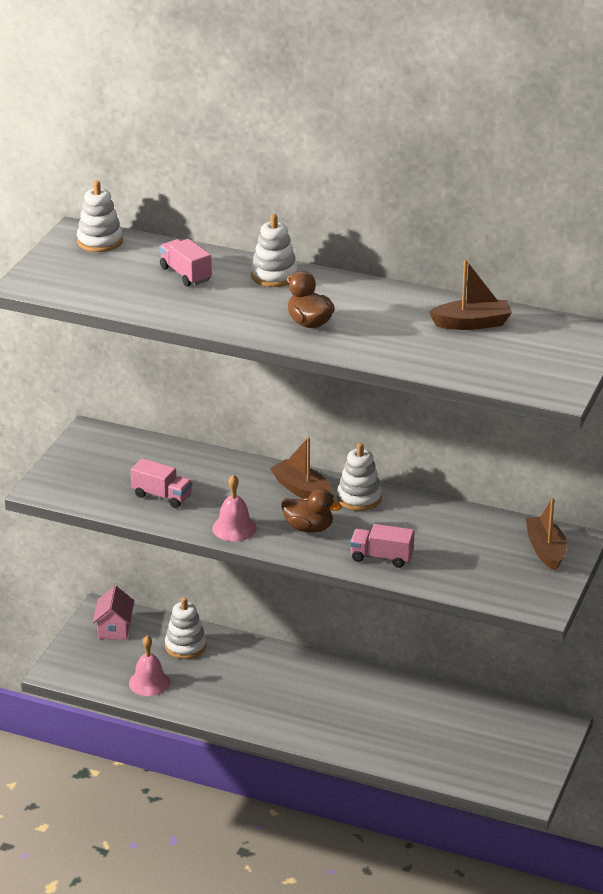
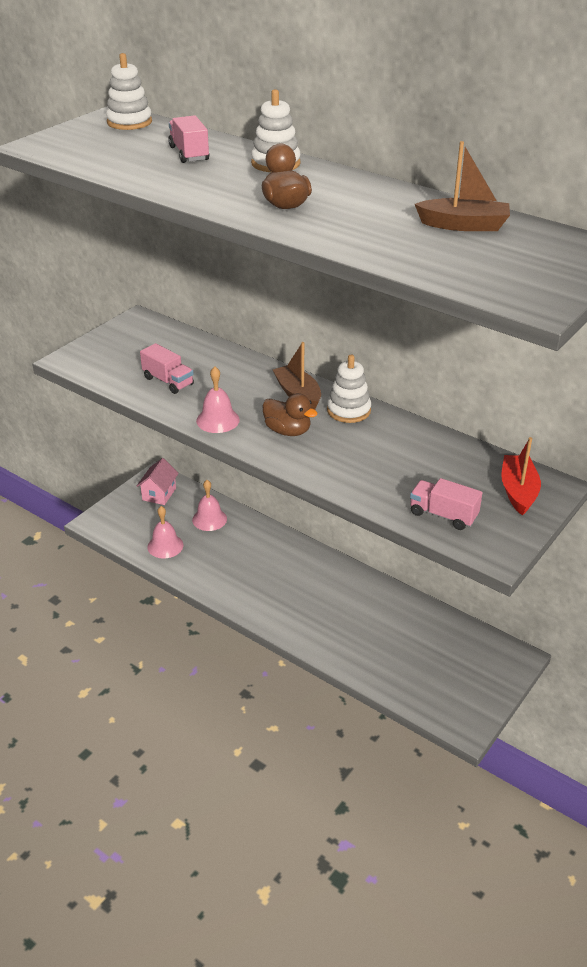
camera: 15 degrees right, 5 degrees up
white stacking toy [165,597,207,659] -> pink bell [192,480,227,531]
pink truck [350,524,414,568] -> pink truck moved to [410,478,482,530]
brown boat [526,498,567,571] -> red boat [501,437,541,516]

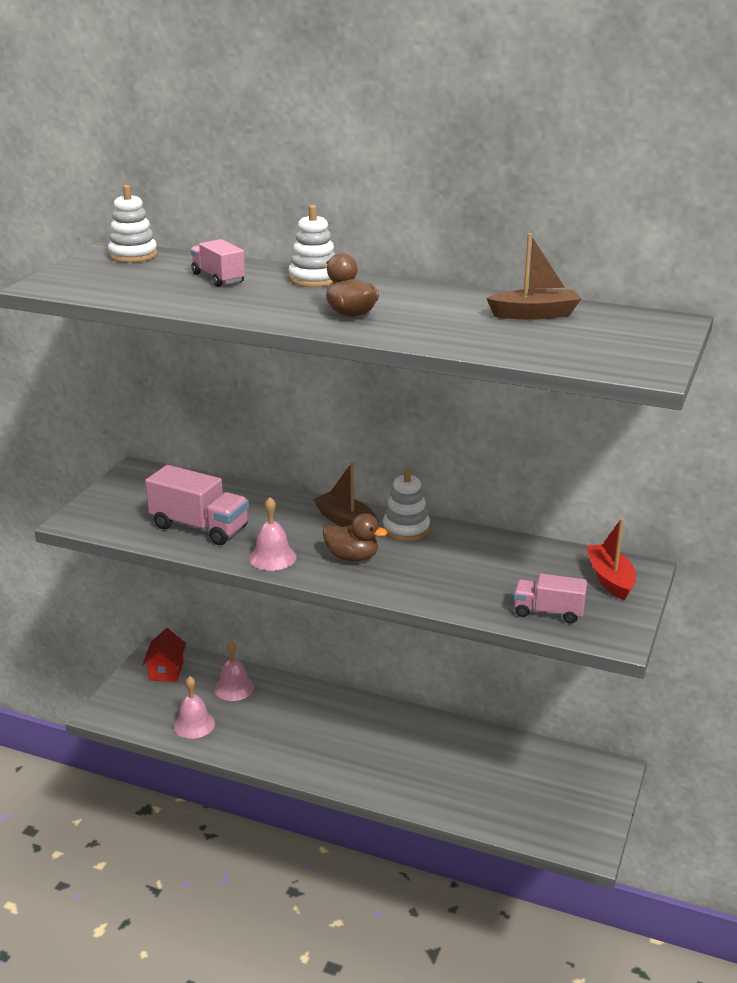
camera: 15 degrees left, 10 degrees down
pink house [137,458,179,505] -> red house [143,628,186,682]
pink truck [140,343,194,394] -> pink truck [145,465,249,545], size x1.59

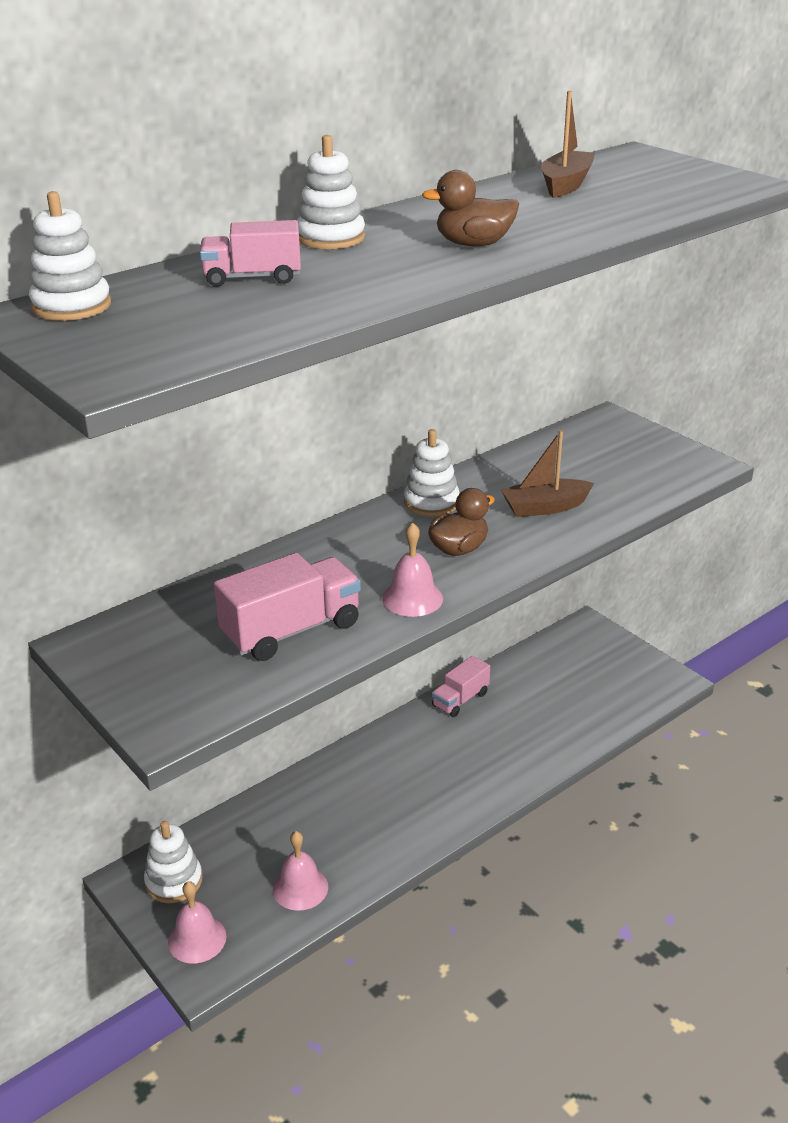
camera: 60 degrees left, 5 degrees up
red house [143,628,186,682] -> white stacking toy [144,821,202,903]
pink bell [214,641,254,701] -> pink bell moved to [168,881,227,964]
brown boat [313,462,377,527] -> brown boat moved to [501,430,594,517]
pink truck [514,574,587,623] -> pink truck moved to [432,656,490,717]
red boat [586,518,636,601] -> none

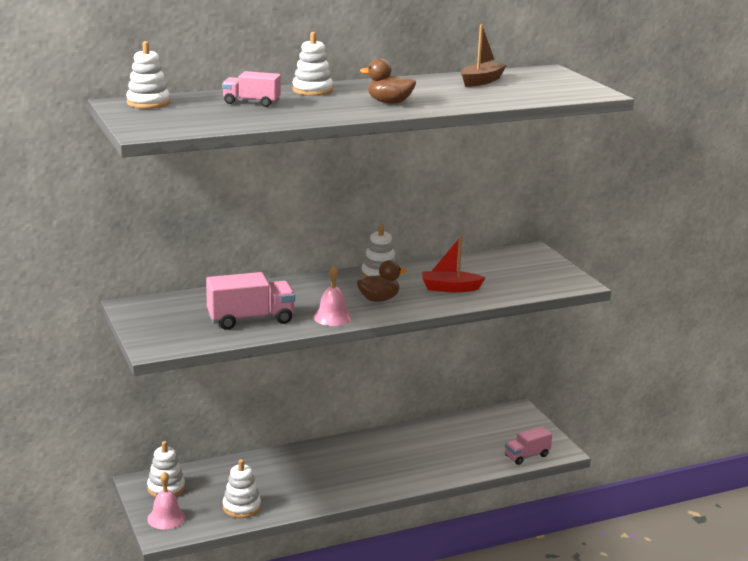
camera: 15 degrees right, 10 degrees down
pink bell [273,831,328,911] -> white stacking toy [223,459,261,518]
pink truck [432,656,490,717] -> pink truck moved to [505,426,552,465]
brown boat [501,430,594,517] -> red boat [422,236,485,292]

